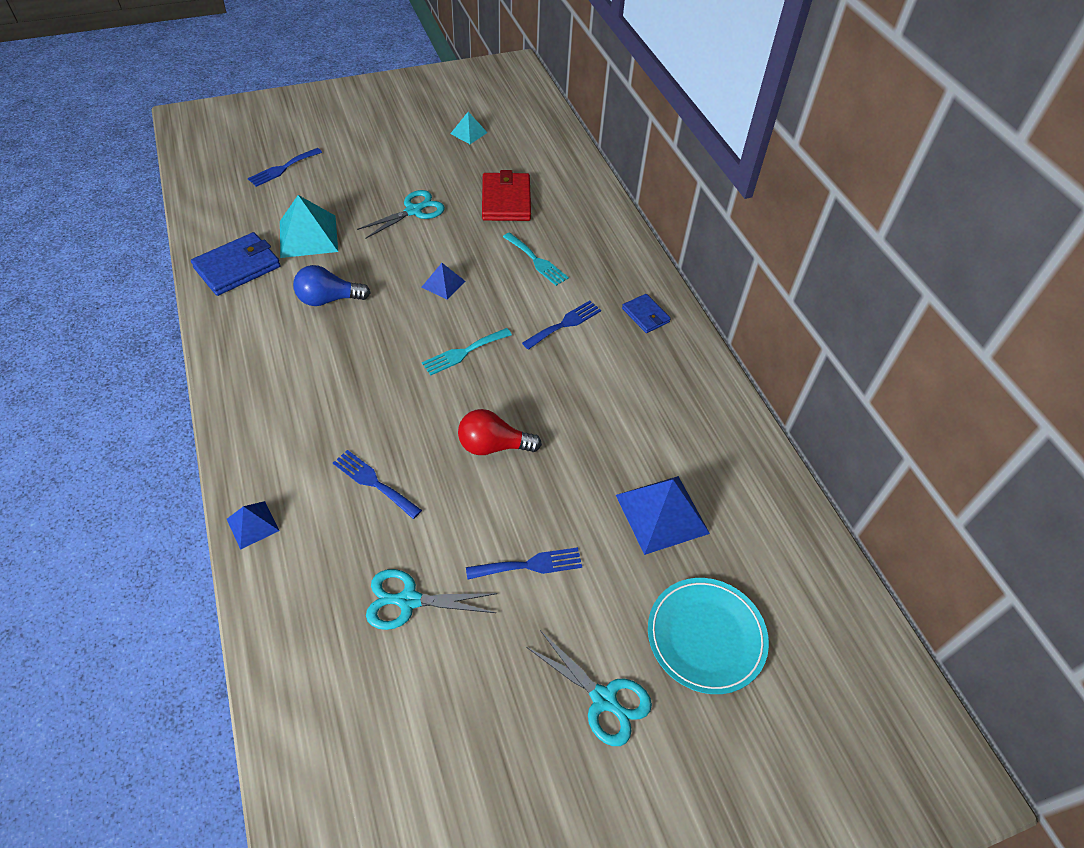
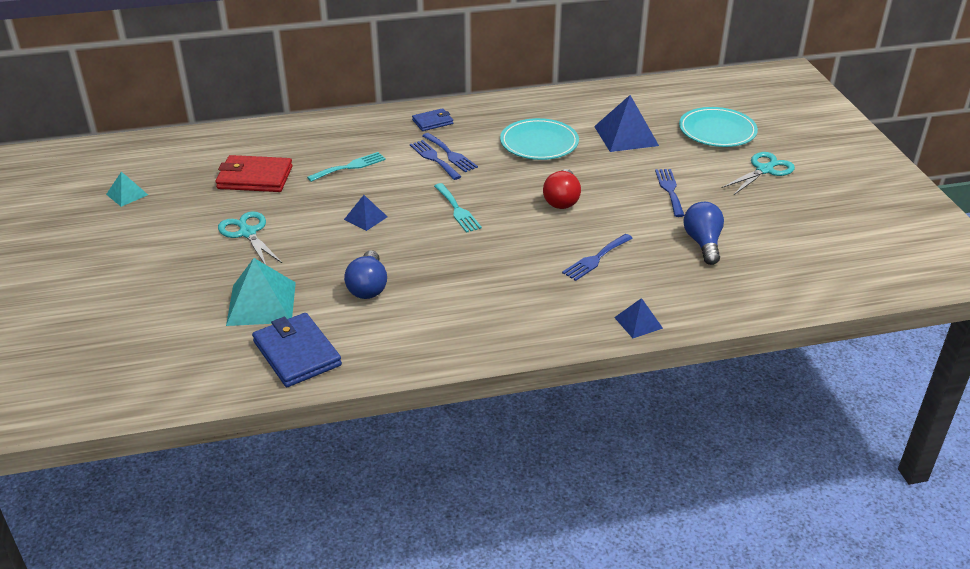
camera: 80 degrees left, 15 degrees down
blue fork [248,148,322,187] -> blue fork moved to [422,133,478,172]
turquoise scissors [366,569,498,630] -> blue light bulb [683,202,724,265]
none -> turquoise plate [500,118,579,160]

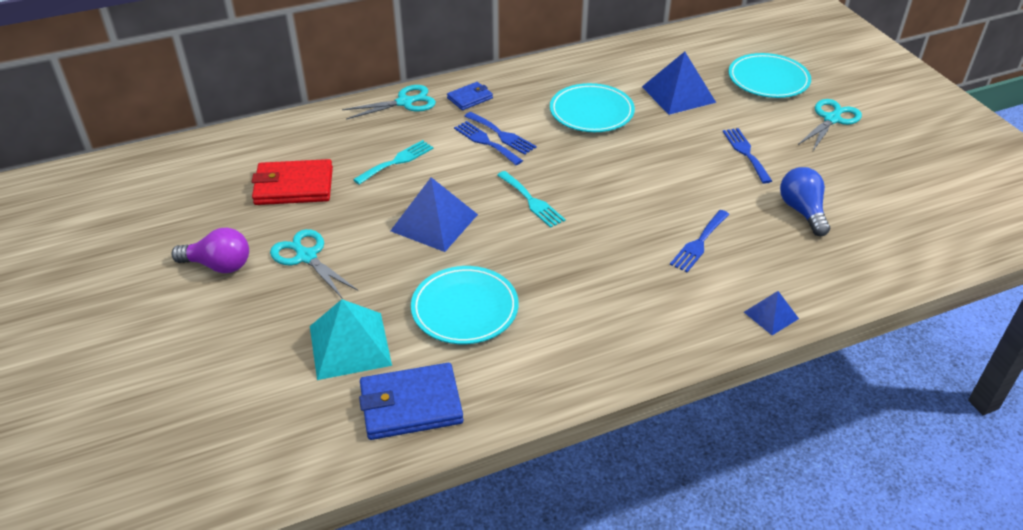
camera: 10 degrees left, 5 degrees up
turquoise pyramid [106,172,148,207] -> none
blue wallet [252,313,342,387] -> blue wallet turned 60 degrees counterclockwise [359,363,463,440]
blue pyramid [344,195,388,231] -> blue pyramid [390,177,478,252], size x1.83
blue light bulb [344,250,387,299] -> turquoise plate [411,266,519,344]
red light bulb [543,169,581,209] -> none
none -> purple light bulb [171,228,249,273]
none -> turquoise scissors [342,85,436,119]

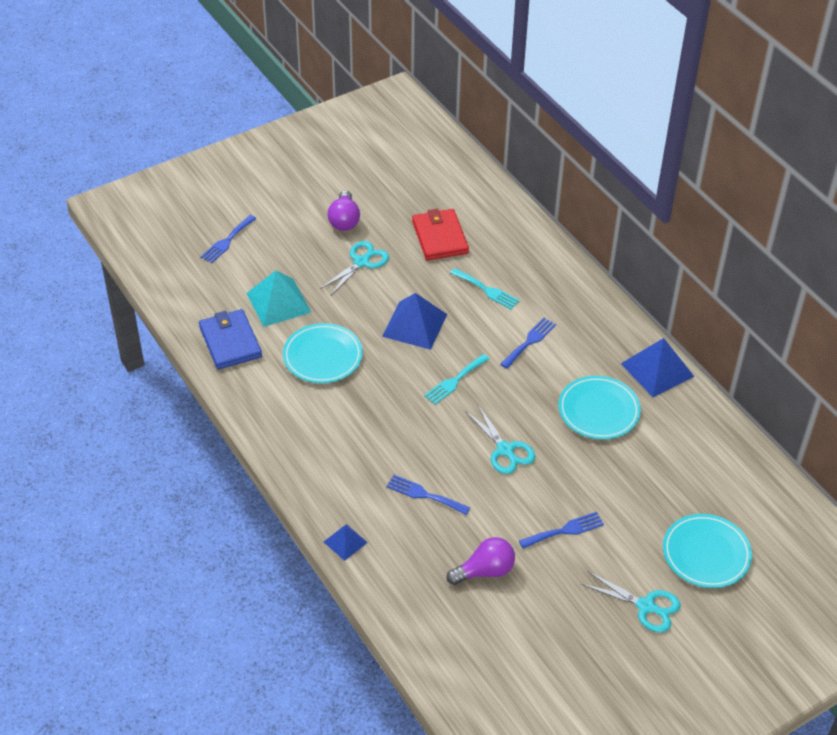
camera: 80 degrees right, 5 degrees up
turquoise scissors [342,85,436,119] -> turquoise scissors moved to [465,405,535,474]
blue wallet [447,82,493,110] -> none
blue fork [464,112,536,155] -> blue fork moved to [200,215,257,263]
blue pyramid [642,52,716,115] -> blue pyramid moved to [621,338,695,397]
blue light bulb [780,167,830,236] -> purple light bulb [447,537,515,585]

